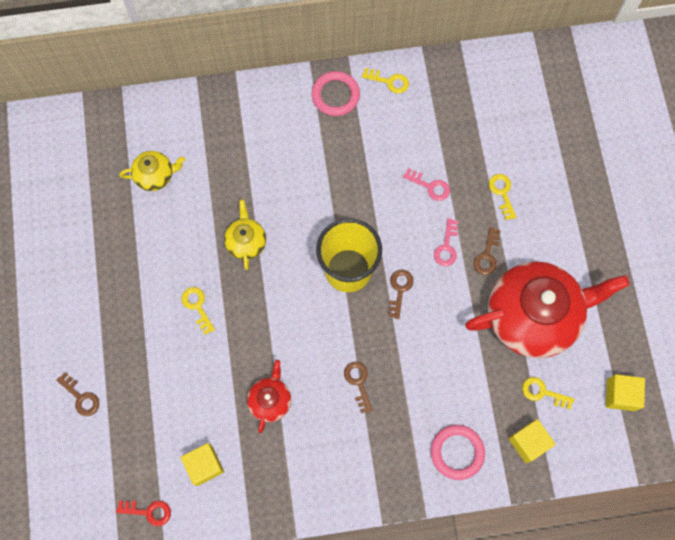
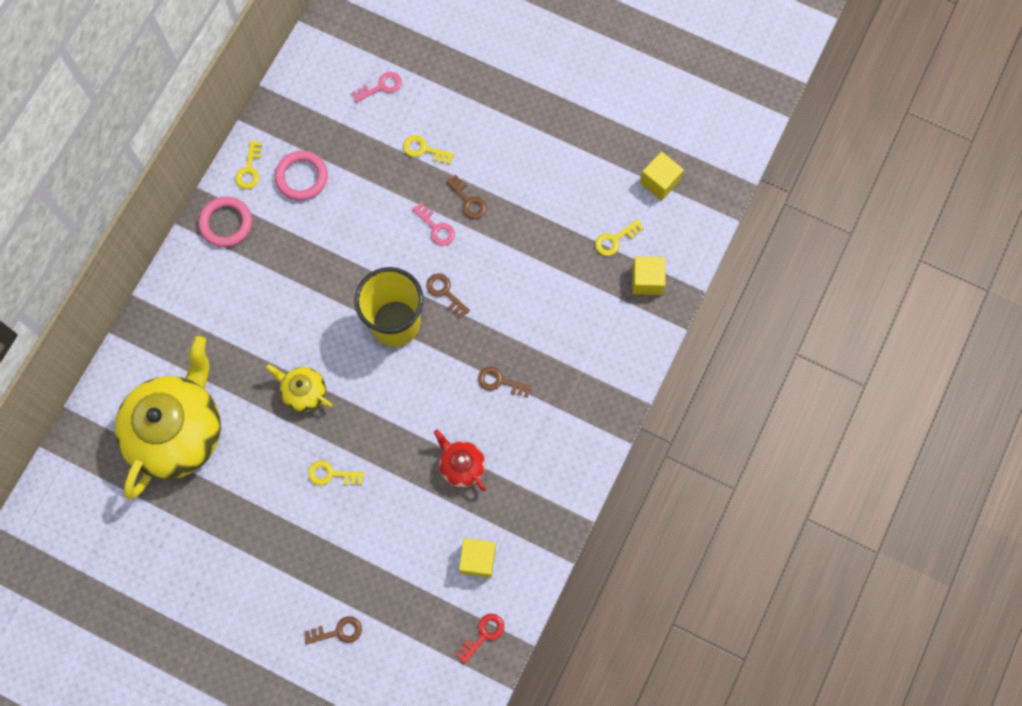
camera: 55 degrees left, 0 degrees up
yellow teapot [119,151,185,191] -> yellow teapot [115,336,221,499], size x2.22
yellow key [362,68,409,94] -> yellow key turned 135 degrees clockwise [235,140,262,189]
pink key [403,168,450,201] -> pink key moved to [352,72,402,102]
pink ring [431,425,485,480] -> pink ring moved to [275,151,328,201]
red teapot [465,261,630,358] -> none

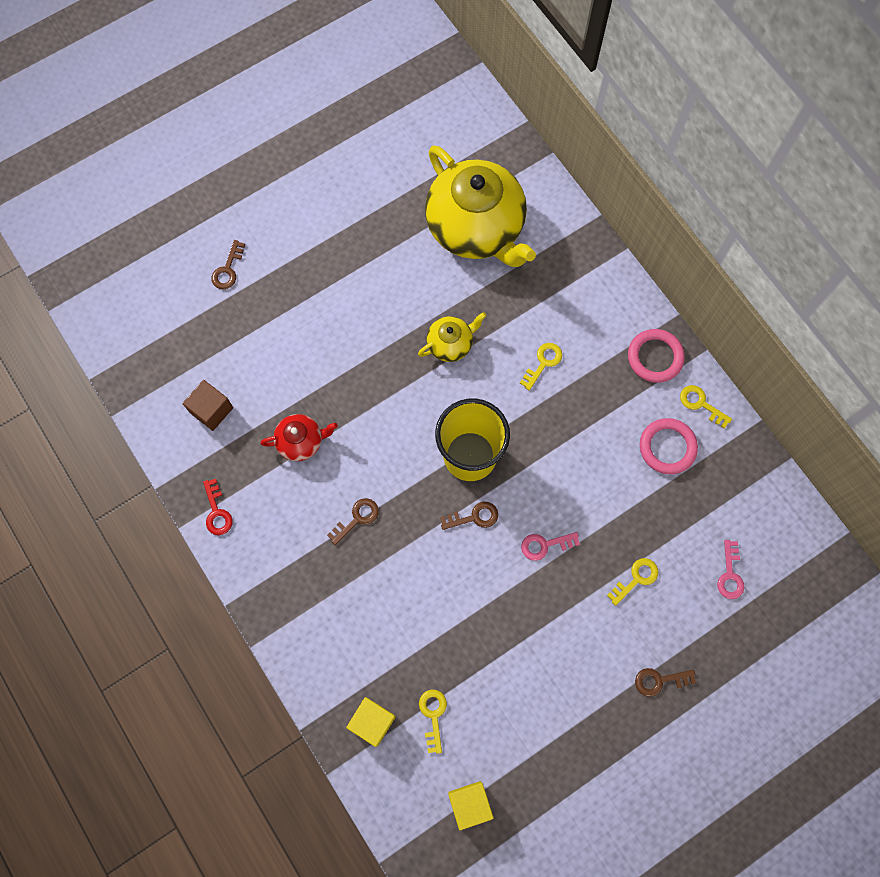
camera: 120 degrees right, 0 degrees up
yellow key [308,460,364,486] -> yellow key moved to [520,343,562,391]
brown key [446,174,487,219] -> brown key moved to [635,668,696,697]
red key [456,614,504,664] -> red key moved to [203,479,233,535]
yellow cube [459,538,496,578] -> brown cube [182,380,233,431]

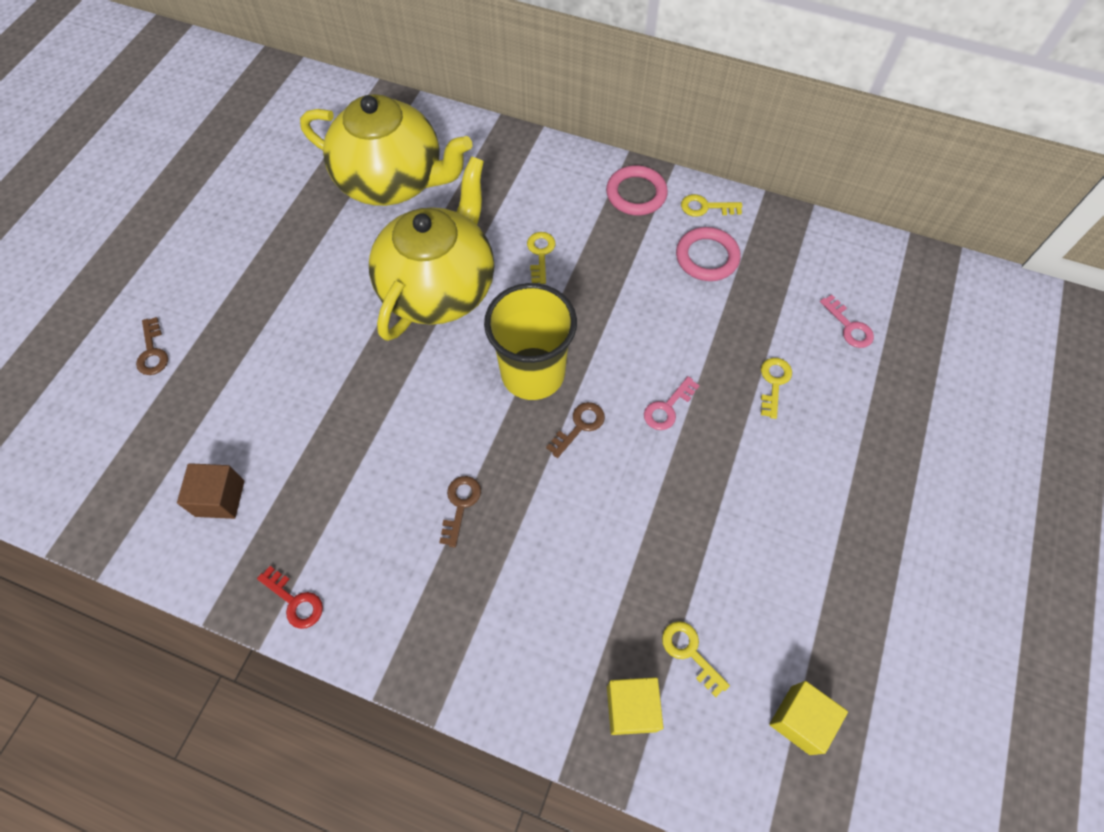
camera: 35 degrees left, 10 degrees down
red teapot [261,414,338,461] -> none
yellow teapot [418,312,486,362] -> yellow teapot [369,156,494,341], size x2.22
brown key [635,668,696,697] -> none

